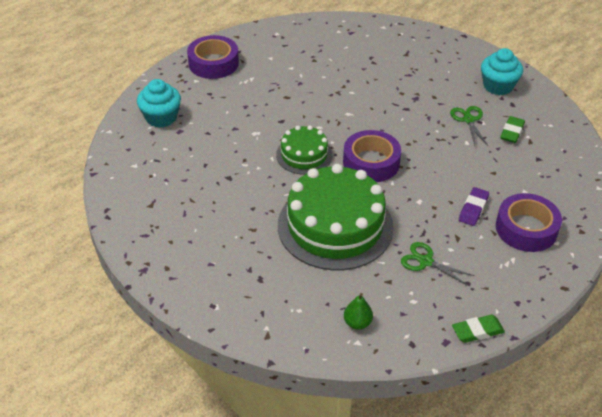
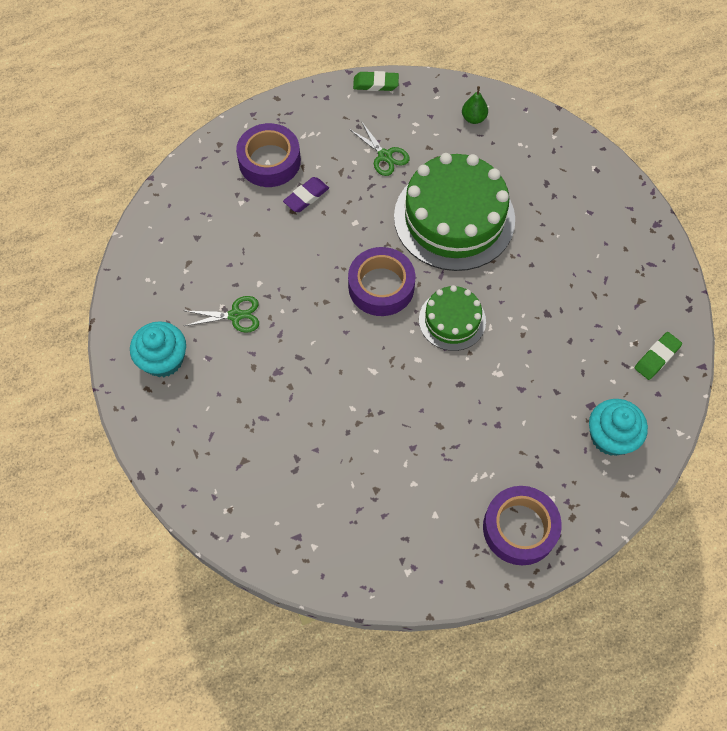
camera: 160 degrees left, 20 degrees up
green scissors [450,106,488,146] -> green scissors turned 105 degrees counterclockwise [183,296,259,333]
green eraser [500,116,525,143] -> green eraser moved to [634,332,682,380]

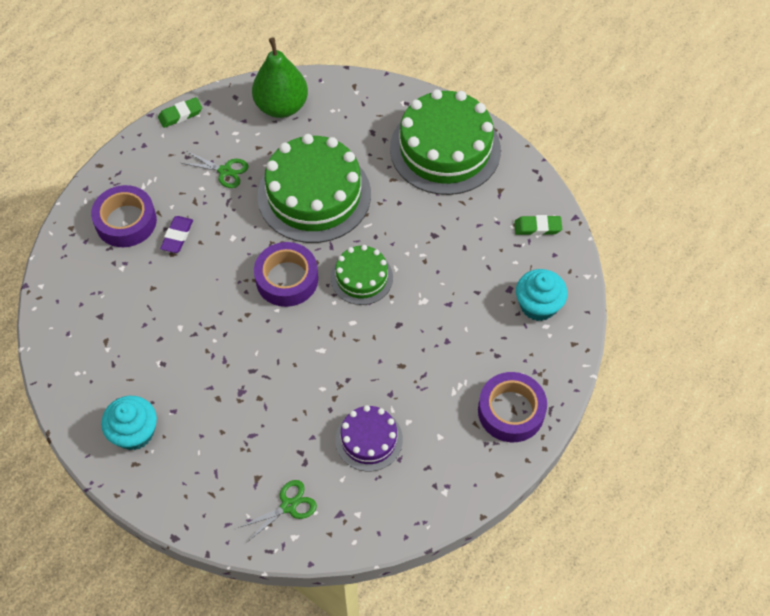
camera: 30 degrees left, 5 degrees down
green scissors [183,296,259,333] -> green scissors moved to [238,480,317,542]
green pear [462,86,488,124] -> green pear [252,37,308,118], size x2.23
green eraser [634,332,682,380] -> green eraser turned 75 degrees clockwise [514,215,562,235]
none -> purple cake [335,405,403,471]
none -> green cake [390,89,501,195]

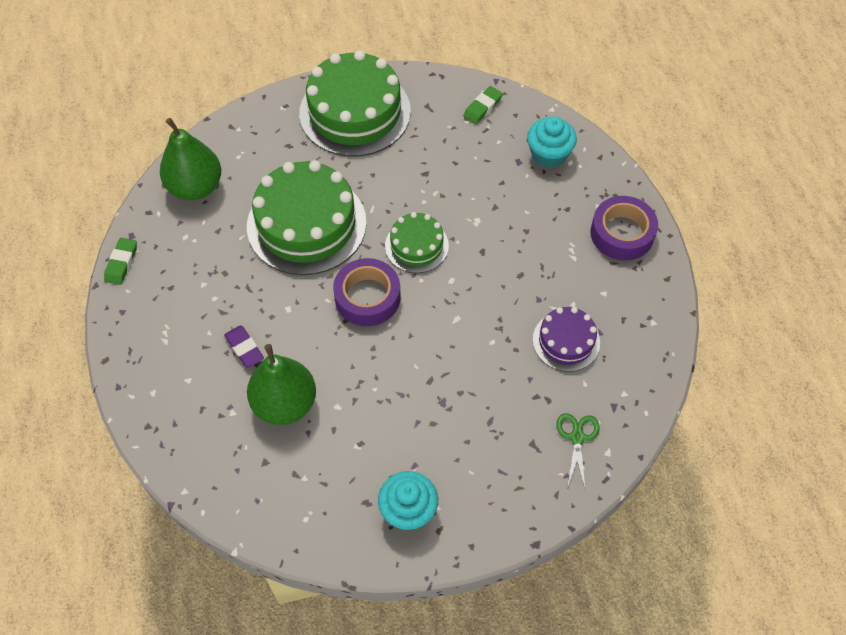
camera: 50 degrees left, 0 degrees up
purple tape [91,185,157,247] -> none
green scissors [182,151,248,188] -> none
none -> green pear [247,344,316,425]

